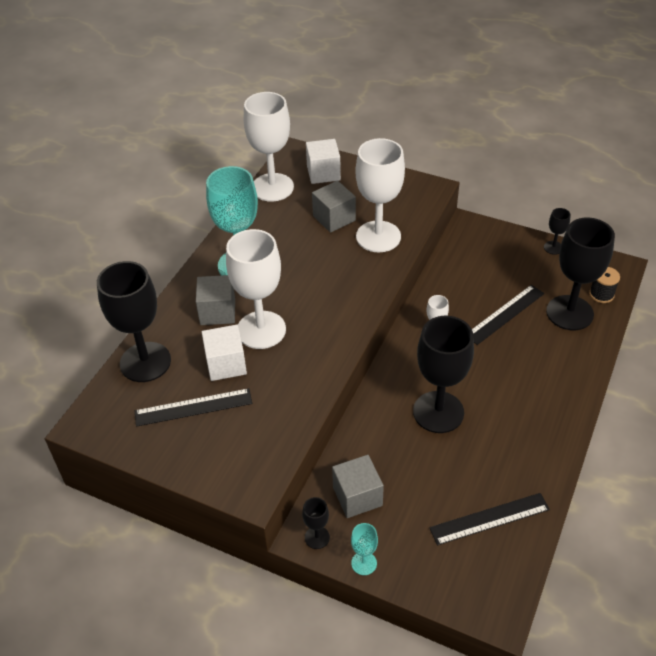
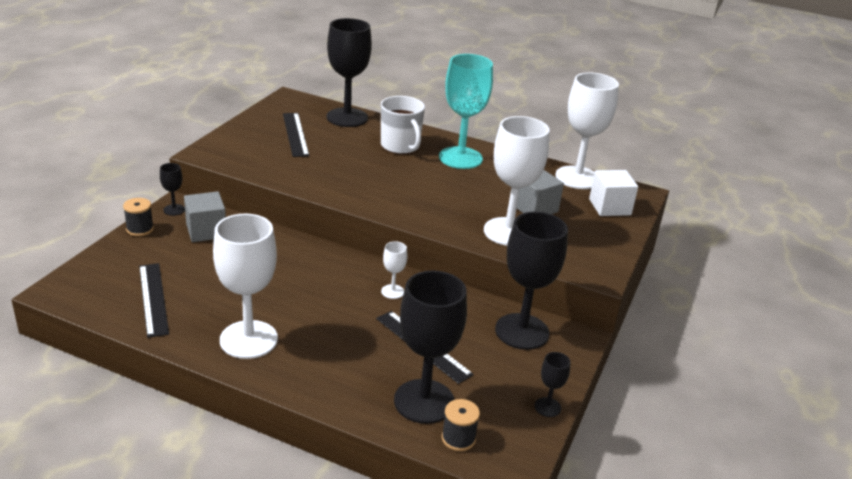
camera: 85 degrees right, 15 degrees down
grey cube [196,275,235,325] -> white mug [381,96,425,154]
white cube [202,325,247,381] -> none
white goblet [226,229,286,349] -> white goblet moved to [213,214,278,359]
turquoise goblet [351,523,378,575] -> black spool [123,198,154,236]
black goblet [413,316,474,433] -> black goblet moved to [495,212,568,350]

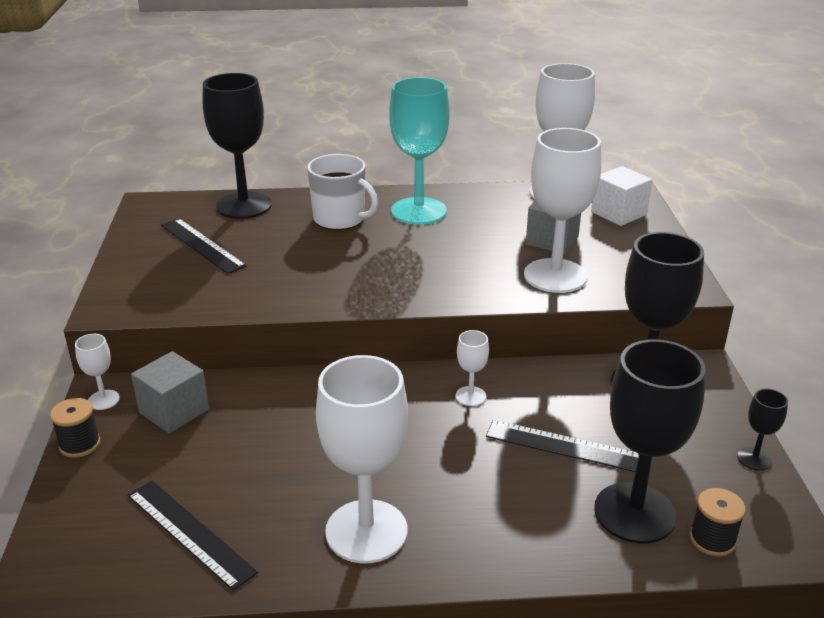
camera: 25 degrees left, 0 degrees up
black goblet [160,163,185,216] -> white goblet [75,334,120,410]

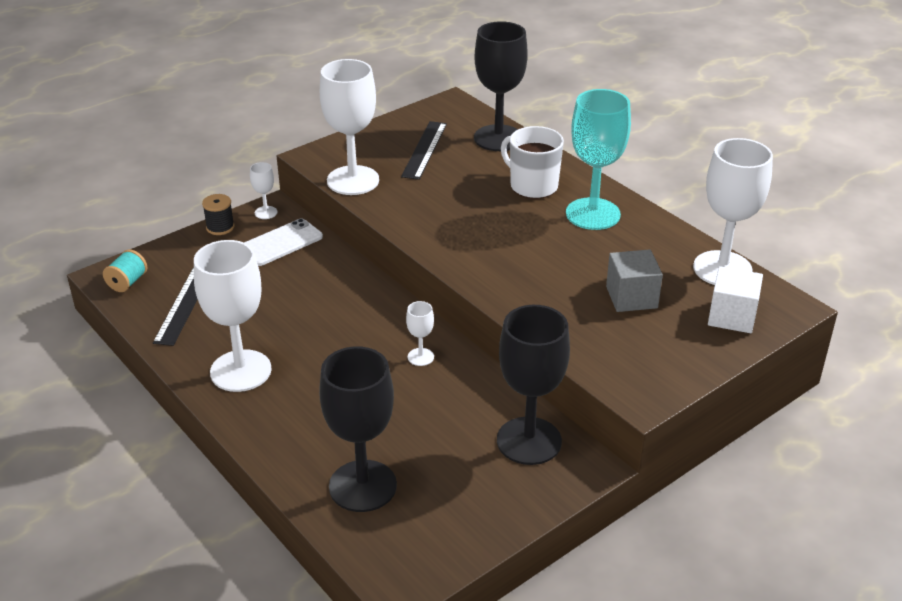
camera: 55 degrees right, 5 degrees up
grey cube [131,351,209,434] -> white phone [244,218,323,266]
white mug [307,154,378,230] -> white mug turned 135 degrees clockwise [501,126,564,199]
black ruler [486,420,639,472] -> none
white goblet [524,128,601,293] -> white goblet moved to [320,59,379,195]
black spool [690,488,746,556] -> none
black goblet [737,389,788,471] -> none
none -> turquoise spool [103,250,147,292]

